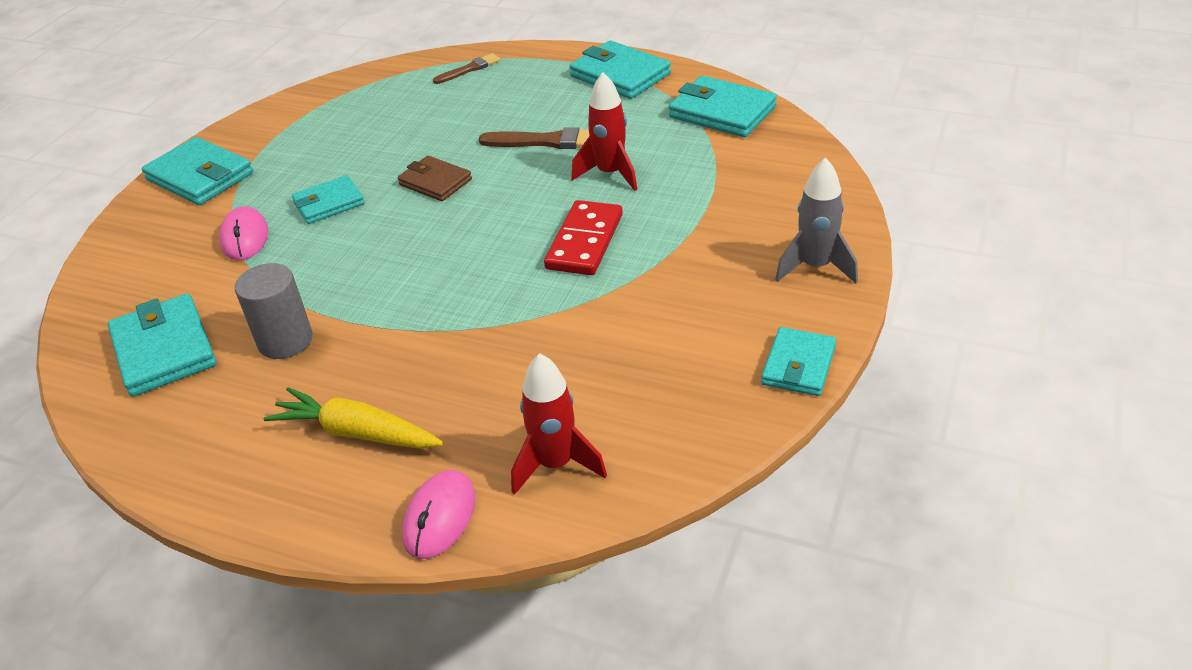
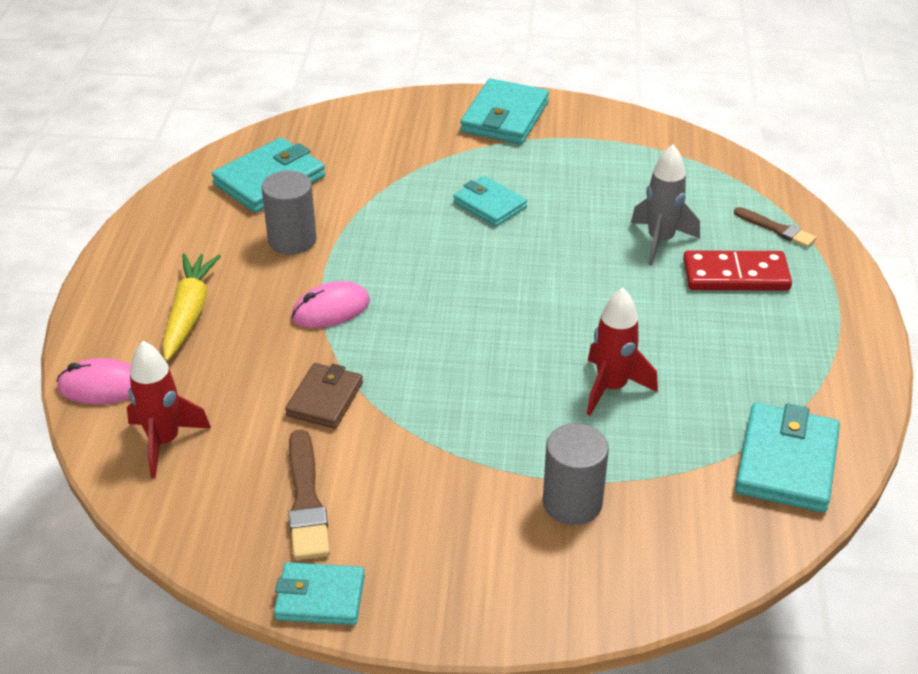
camera: 70 degrees right, 0 degrees up
pink mouse [219,206,268,260] -> pink mouse moved to [291,281,370,328]
brown wallet [398,156,472,201] -> brown wallet moved to [285,363,363,429]
brown brush [479,127,590,149] -> brown brush moved to [288,430,330,560]
red domino [544,200,623,275] -> red domino moved to [683,250,792,291]
turquoise wallet [569,41,671,99] -> none
grey rocket [775,157,858,283] -> grey rocket moved to [631,145,700,266]
none -> grey cylinder [543,423,609,525]

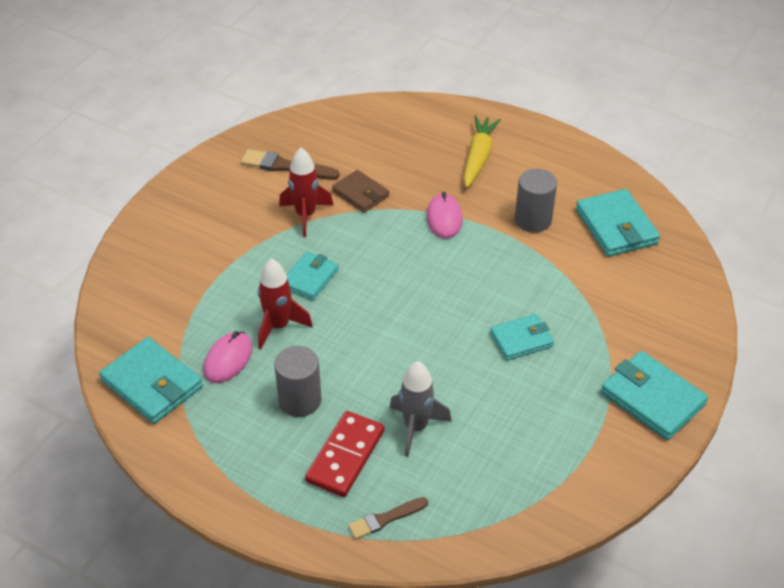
camera: 115 degrees right, 5 degrees up
pink mouse [56,358,131,404] -> pink mouse moved to [203,331,253,383]
red rocket [127,341,211,478] -> red rocket moved to [279,147,334,237]
yellow carrot [162,253,221,361] -> yellow carrot turned 105 degrees counterclockwise [464,115,501,188]
turquoise wallet [274,562,365,625] -> turquoise wallet moved to [286,251,339,300]
grey cylinder [543,423,609,525] -> grey cylinder moved to [274,346,321,417]

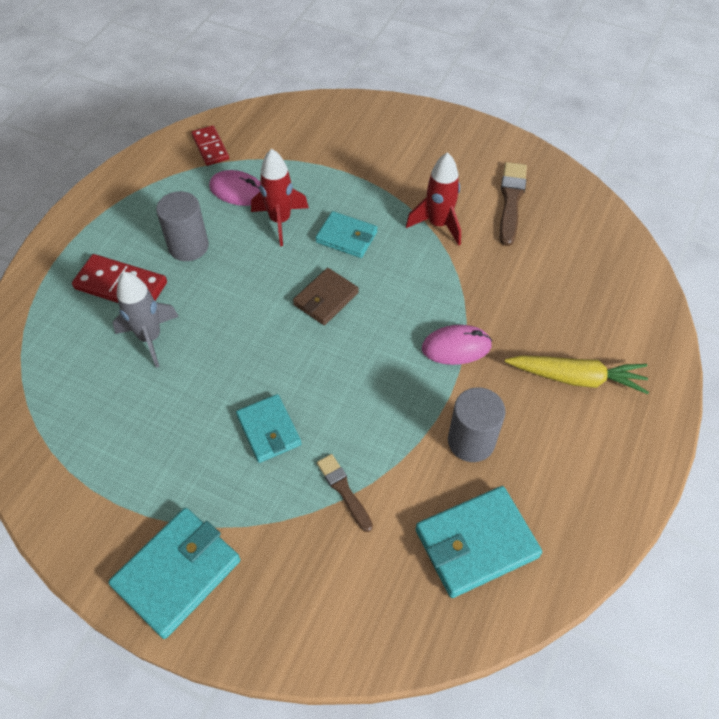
camera: 85 degrees right, 10 degrees up
turquoise wallet [99,337,203,424] -> red domino [191,125,229,166]
brown wallet [332,170,389,213] -> brown wallet moved to [293,268,359,325]
brown brush [348,497,428,539] -> brown brush moved to [317,454,373,532]

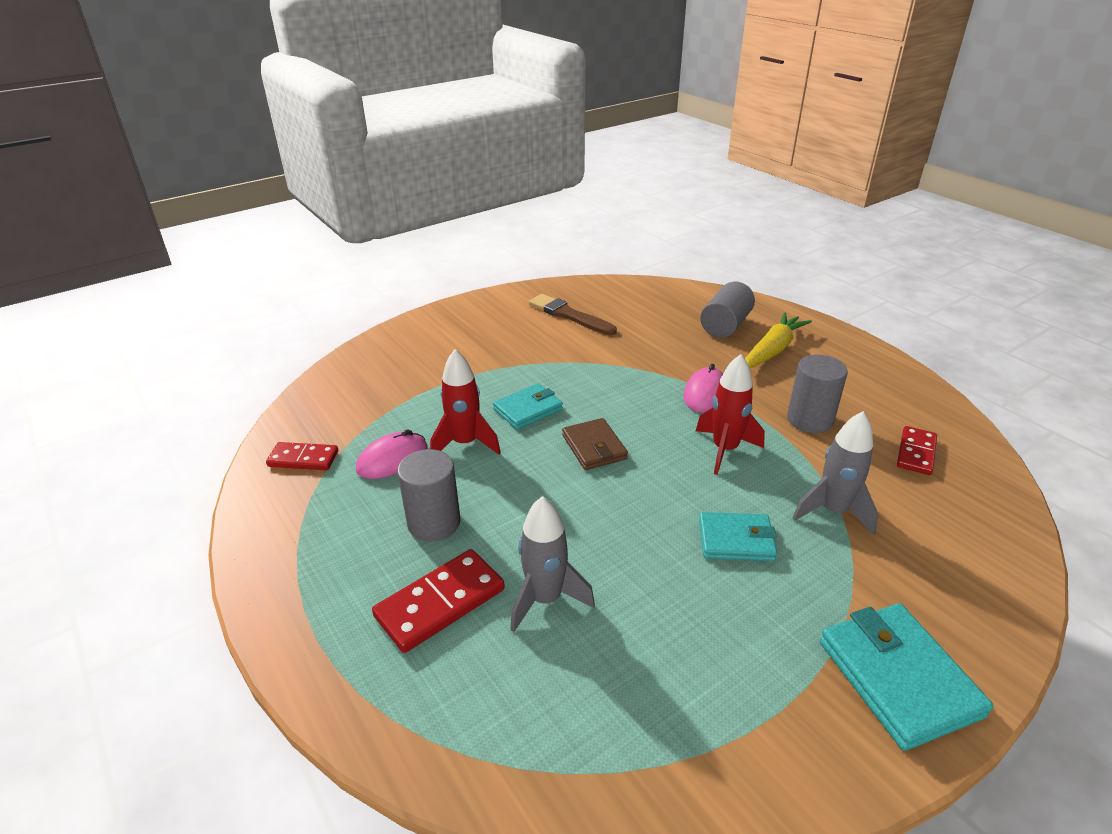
camera: 60 degrees left, 20 degrees down
brown brush [317,454,373,532] -> grey rocket [793,411,878,535]
red rocket [406,152,461,246] -> red rocket moved to [696,354,765,475]
turquoise wallet [415,486,542,598] -> red domino [897,426,937,475]
none -> grey cylinder [700,282,755,338]

